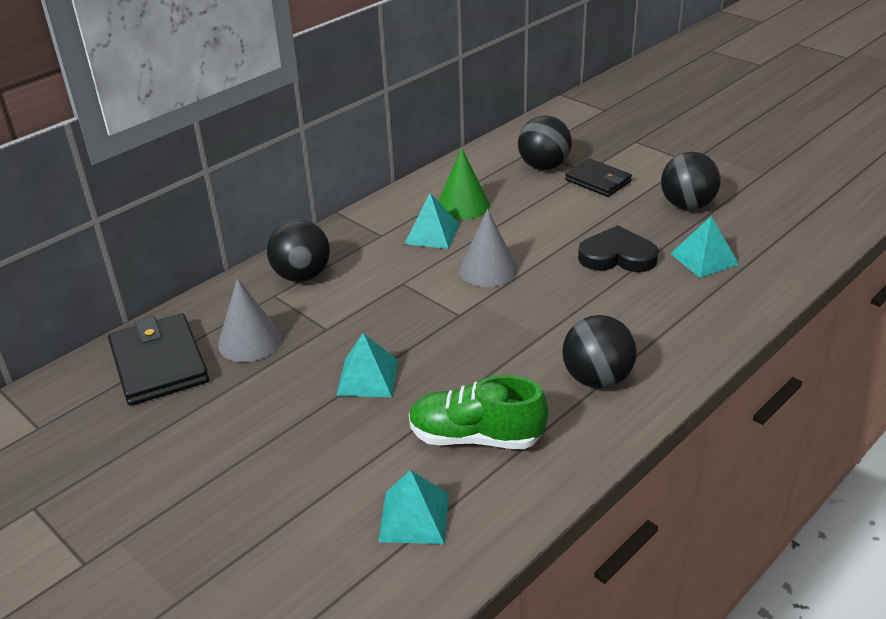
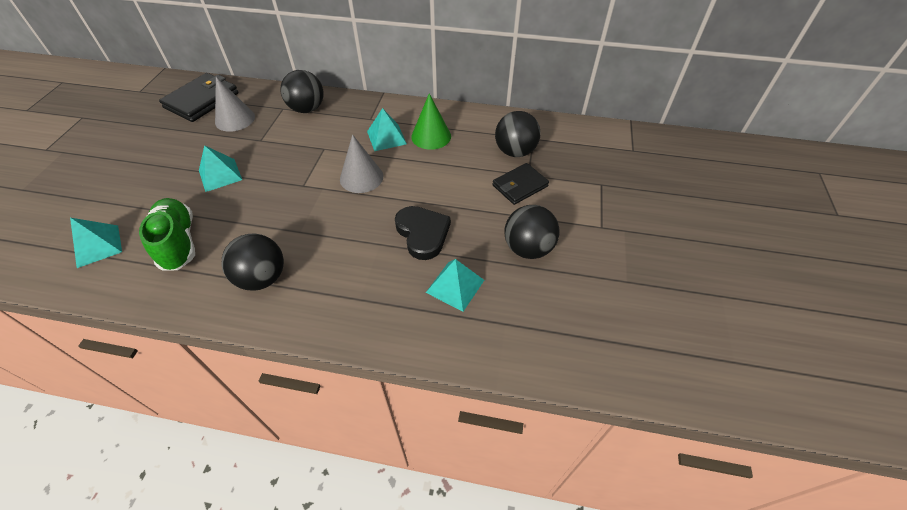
camera: 55 degrees right, 15 degrees up
black wallet [565,158,632,197] -> black wallet turned 45 degrees clockwise [492,163,549,205]

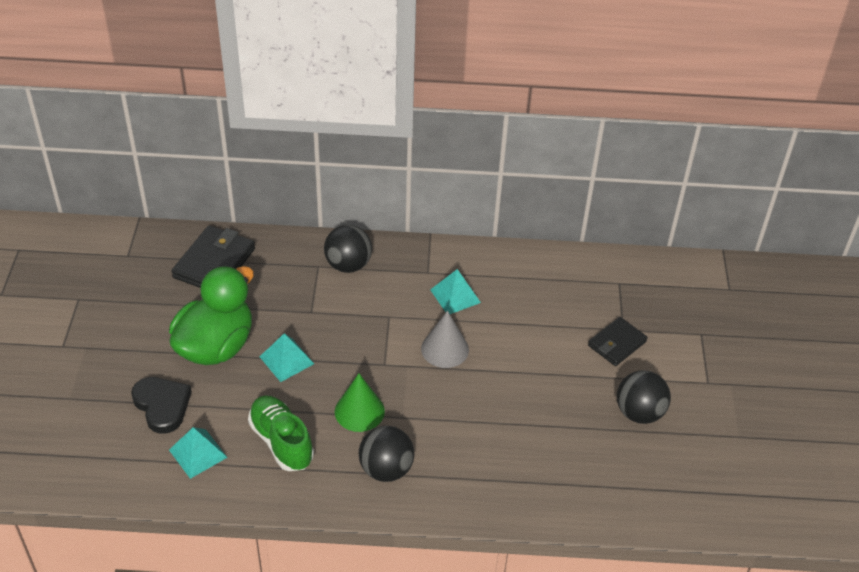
camera: 10 degrees left, 5 degrees down
grey cone [215,77,255,132] -> none
black heart [395,206,451,260] -> black heart moved to [131,377,192,434]
green cone [411,93,451,150] -> green cone moved to [335,374,385,432]
turquoise pyramid [426,259,484,312] -> none
black ball [495,111,541,157] -> none
none -> green duck [169,266,254,365]

